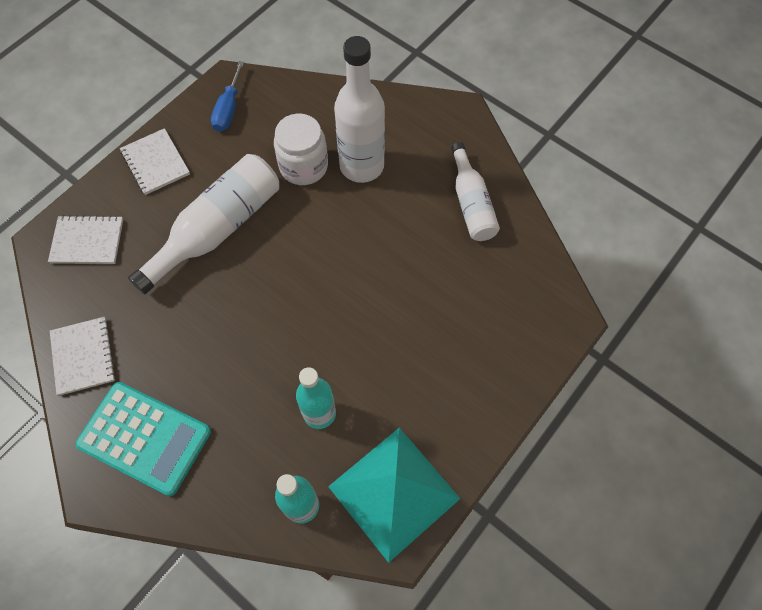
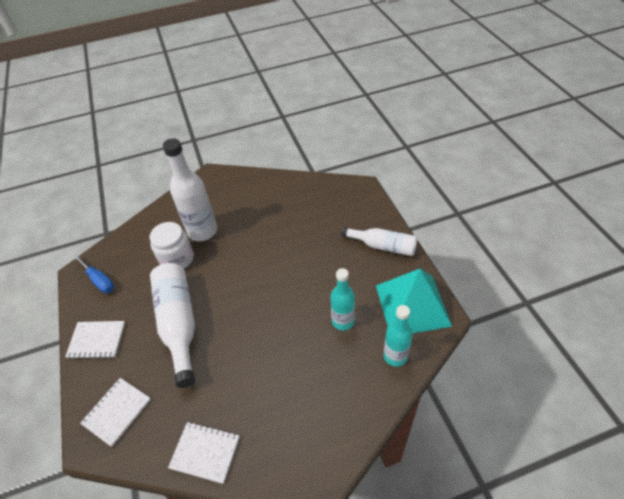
camera: 55 degrees left, 15 degrees down
turquoise calculator [75,382,211,496] -> none
white bottle [451,142,500,241] -> white bottle moved to [341,227,418,256]

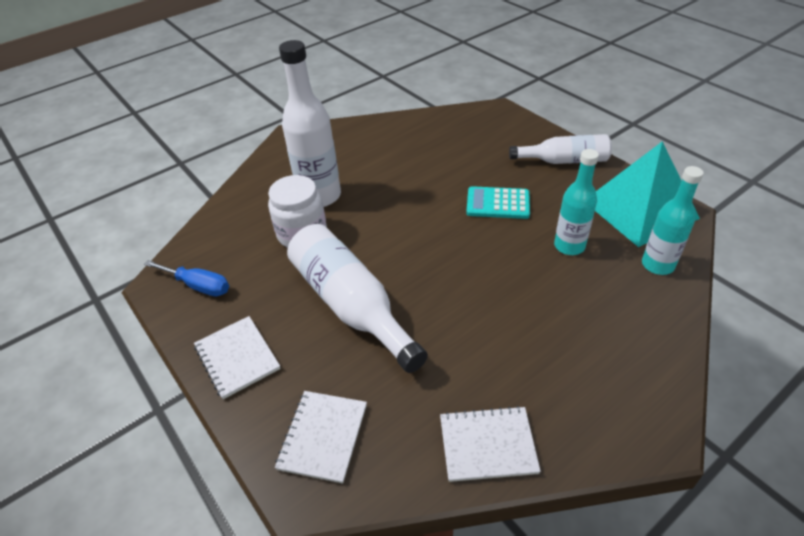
camera: 20 degrees left, 5 degrees down
white notebook [65,321,125,359] -> white notebook turned 75 degrees clockwise [194,316,280,399]
none -> turquoise calculator [466,186,530,219]

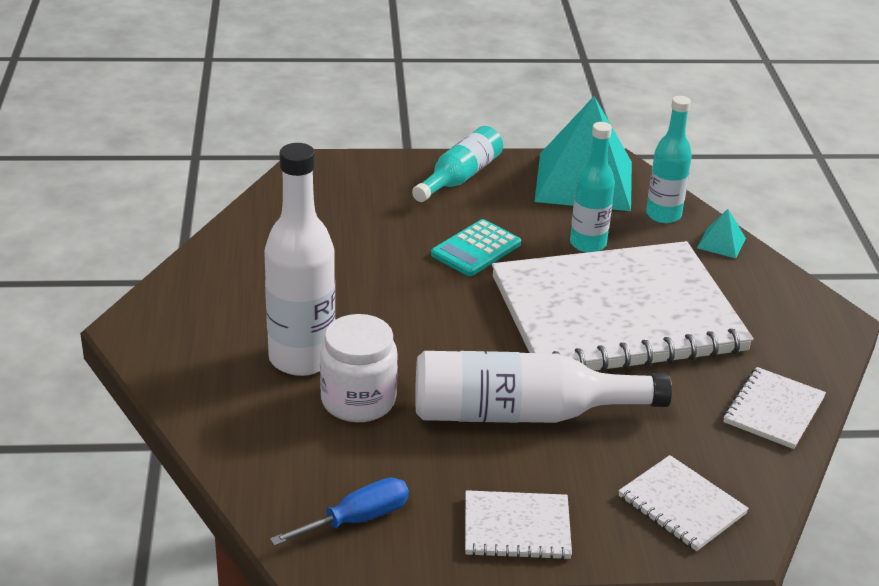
camera: 60 degrees left, 10 degrees down
white bottle [509,134,612,164] -> turquoise bottle [412,126,503,202]
none -> white notebook [492,241,754,372]
none -> turquoise pyramid [697,209,746,258]

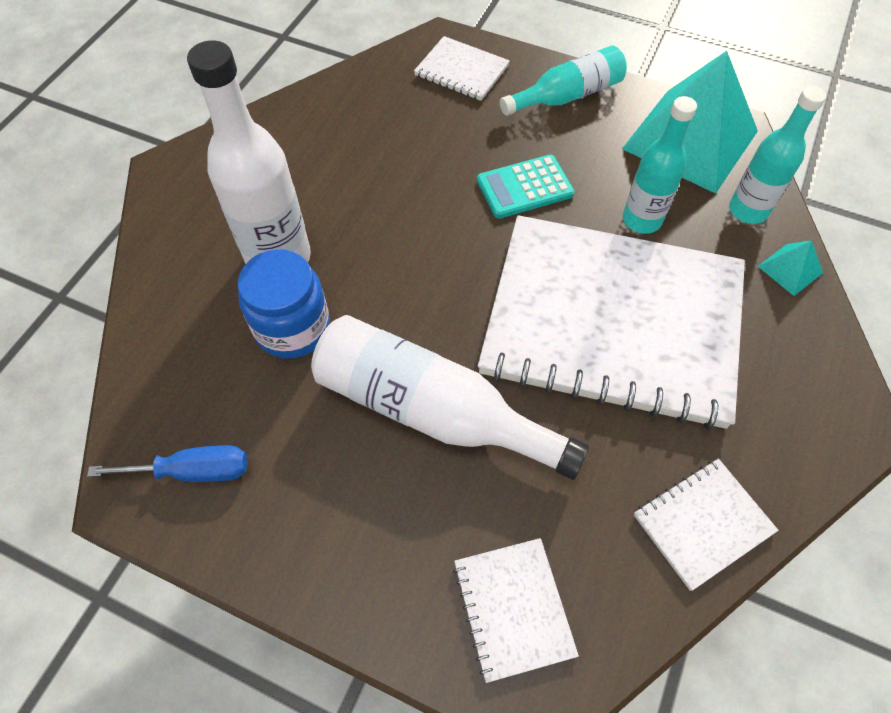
camera: 30 degrees right, 25 degrees up
white jar [320,314,398,422] -> blue jar [238,249,330,359]
white notebook [465,490,572,560] -> white notebook moved to [414,36,510,101]

